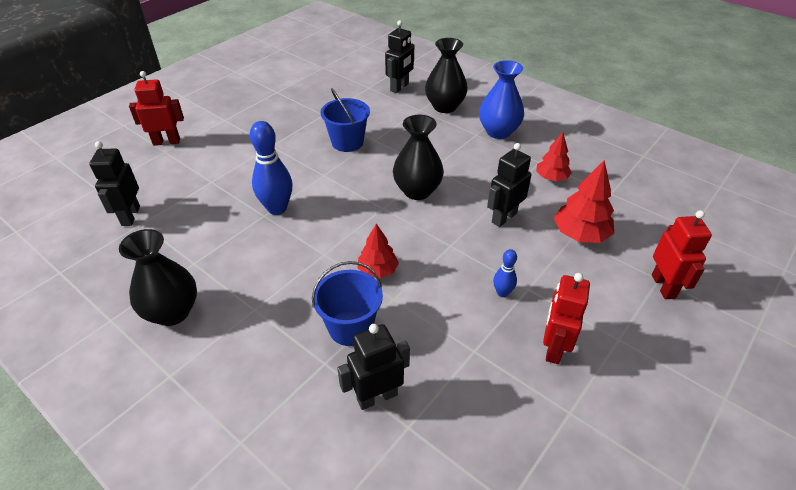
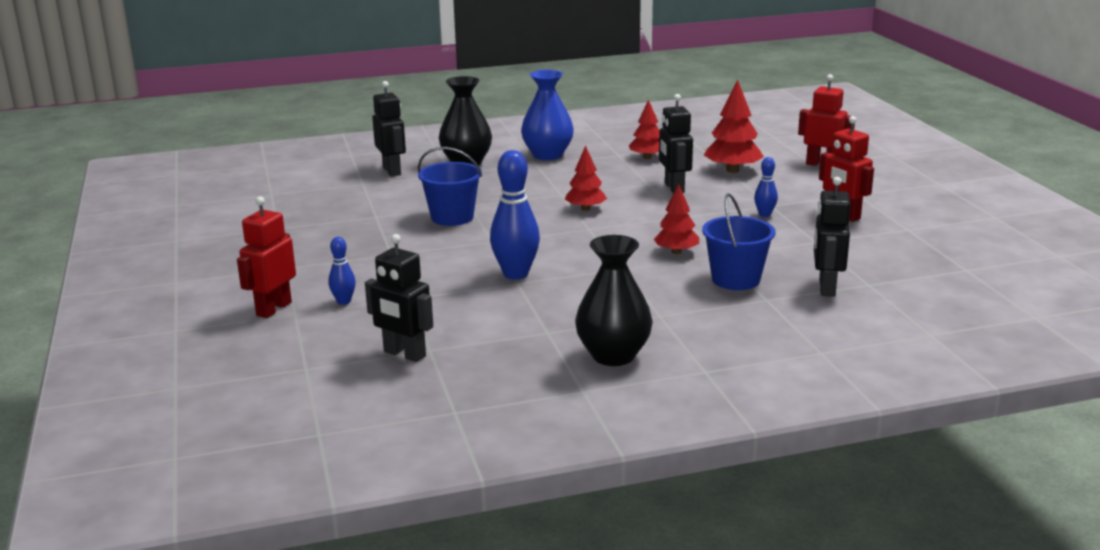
camera: 55 degrees left, 20 degrees down
black vase [393,115,444,200] -> red tree [565,145,607,211]
none -> blue bowling pin [329,237,356,305]

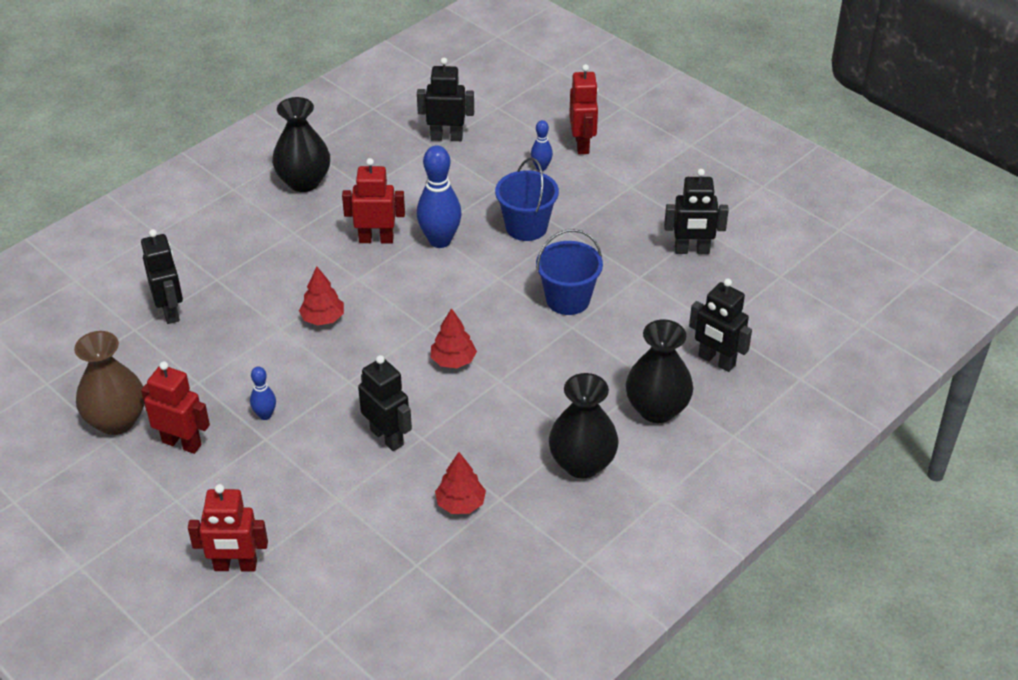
camera: 150 degrees right, 20 degrees up
blue vase [521,70,574,160] -> black vase [549,373,619,478]
blue bucket [702,193,776,290] -> blue bucket moved to [495,158,559,241]
red tree [704,79,764,173] -> none
none -> brown vase [74,331,145,435]
none -> red robot [342,158,405,244]
none -> black robot [664,169,729,254]

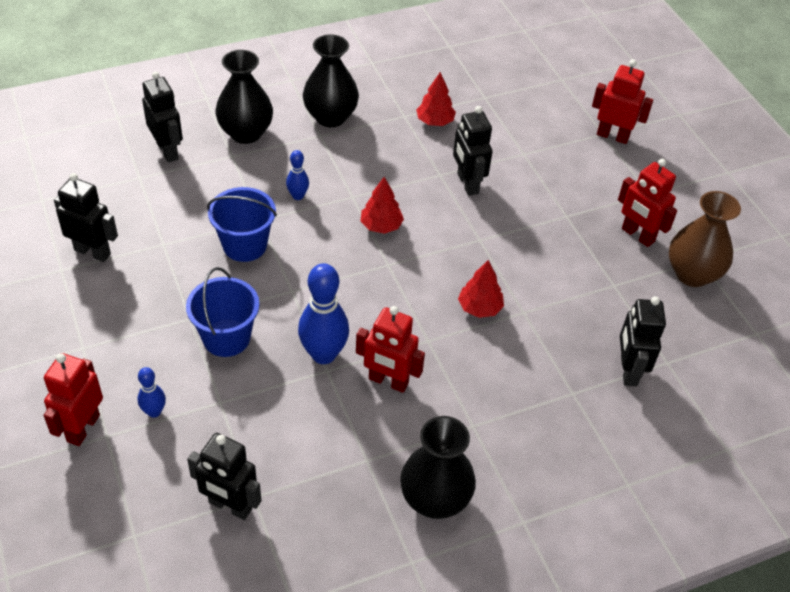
camera: 160 degrees left, 5 degrees up
blue bowling pin [250,366,276,420] -> blue bowling pin moved to [286,150,309,200]

